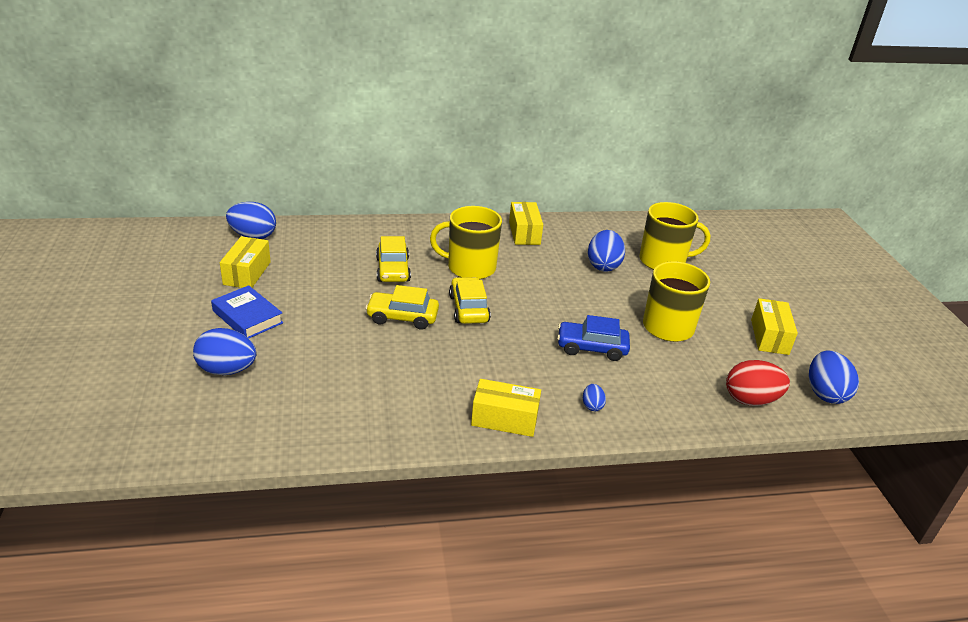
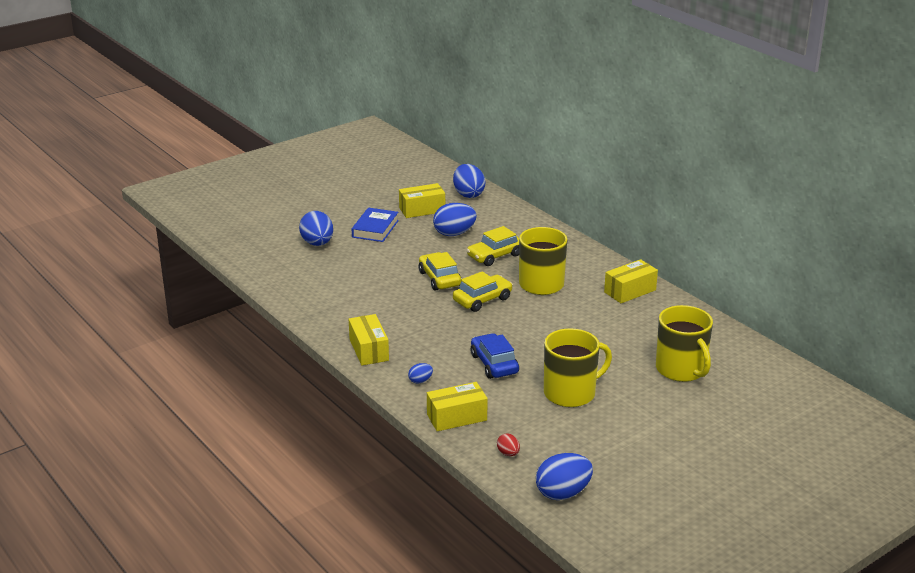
camera: 65 degrees right, 5 degrees down
blue egg [588,230,625,272] -> blue egg moved to [433,203,477,236]
red egg [726,360,790,406] -> red egg [497,434,520,456], size x0.49
yellow box [751,298,798,355] -> yellow box moved to [427,382,488,431]

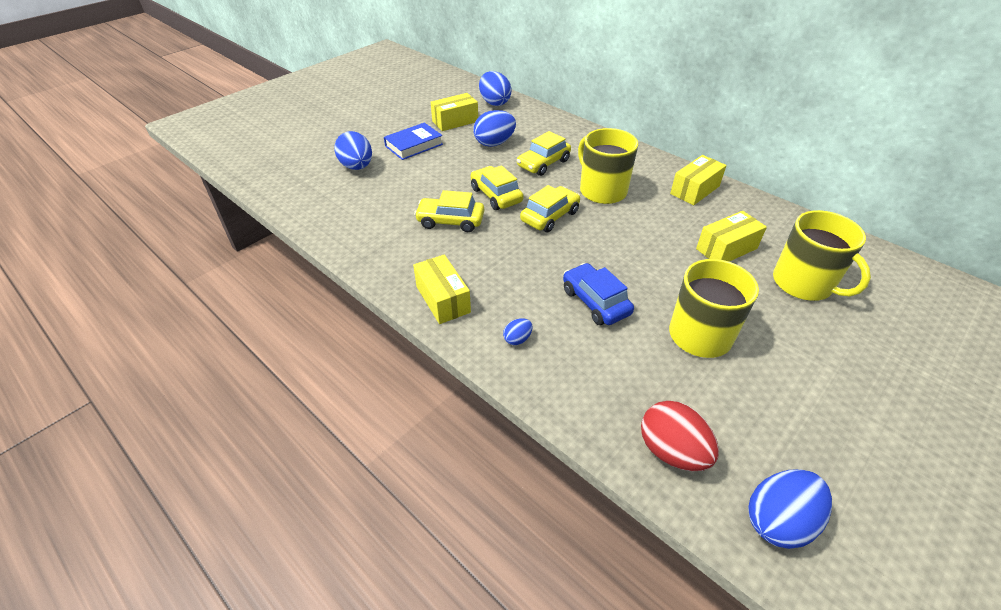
camera: 10 degrees left, 15 degrees up
blue book [352,208,399,242] -> blue book turned 45 degrees clockwise [384,123,443,160]
yellow box [427,382,488,431] -> yellow box moved to [696,211,767,262]
red egg [497,434,520,456] -> red egg [641,401,719,471], size x2.04
none -> yellow car [414,190,484,232]

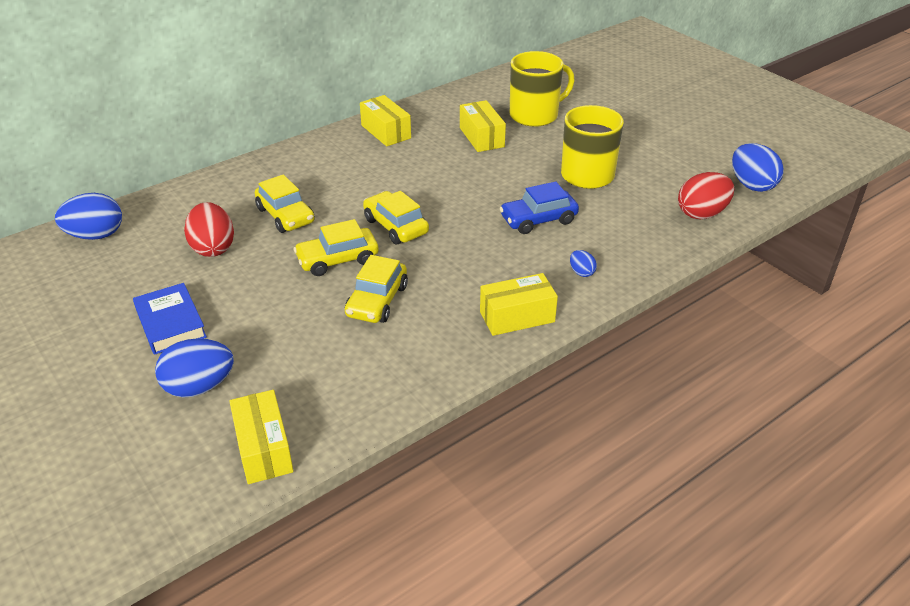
camera: 80 degrees left, 5 degrees down
yellow box [431,93,478,131] -> yellow box moved to [229,390,294,484]
blue egg [473,110,516,147] -> red egg [184,202,234,257]
yellow mug [578,128,638,204] -> none

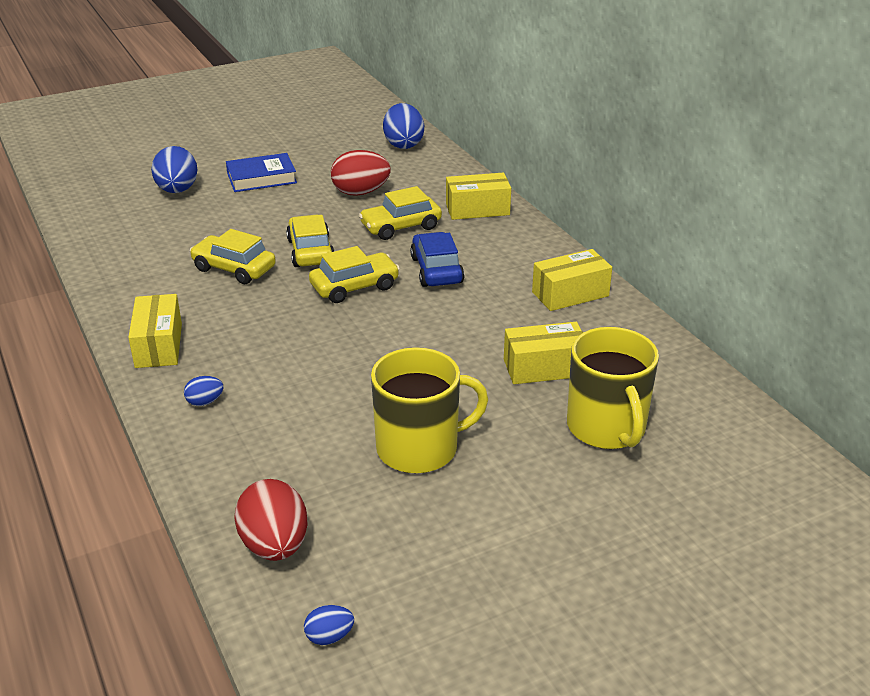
camera: 100 degrees right, 5 degrees down
yellow box [229,390,294,484] -> yellow box moved to [446,173,511,220]
blue car [499,181,579,234] -> blue car moved to [410,232,464,287]
blue egg [732,143,784,192] -> blue egg [304,605,354,645], size x0.49

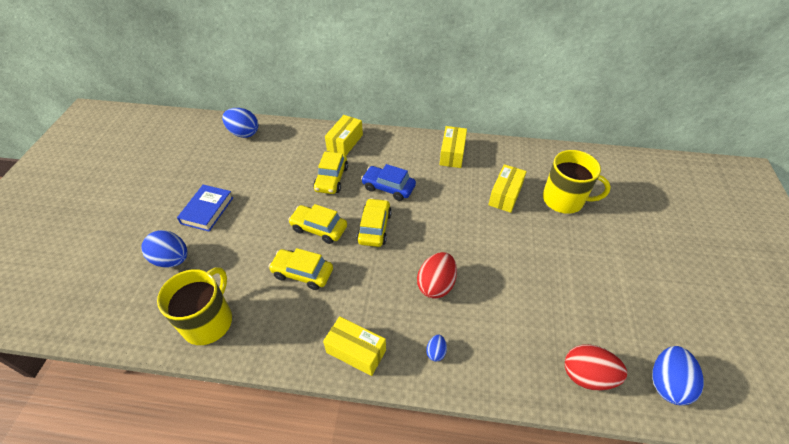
camera: 55 degrees left, 15 degrees up
yellow car [190,229,276,284] -> yellow car turned 45 degrees clockwise [268,248,333,290]
blue egg [304,605,354,645] -> blue egg [652,346,704,405], size x2.04
red egg [331,150,391,196] -> red egg moved to [417,252,457,299]
yellow mug [371,347,488,474] -> yellow mug moved to [157,267,232,345]

